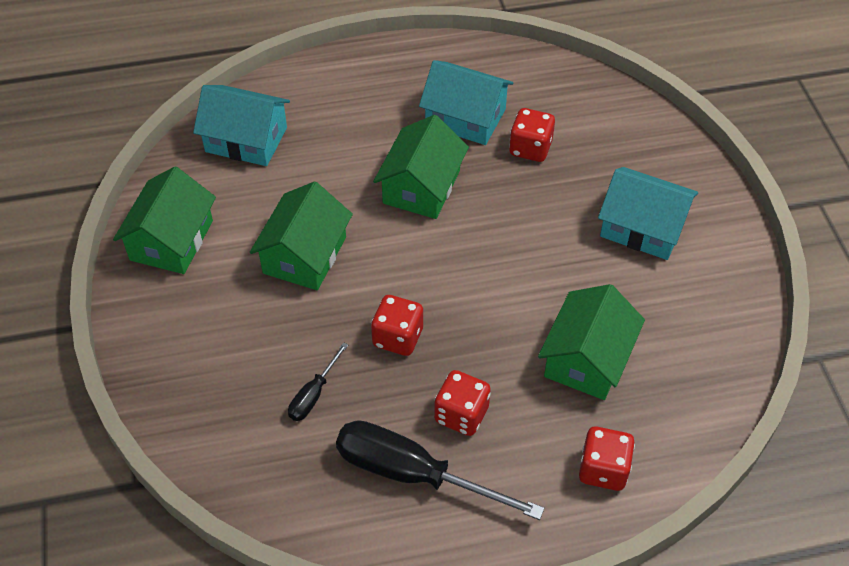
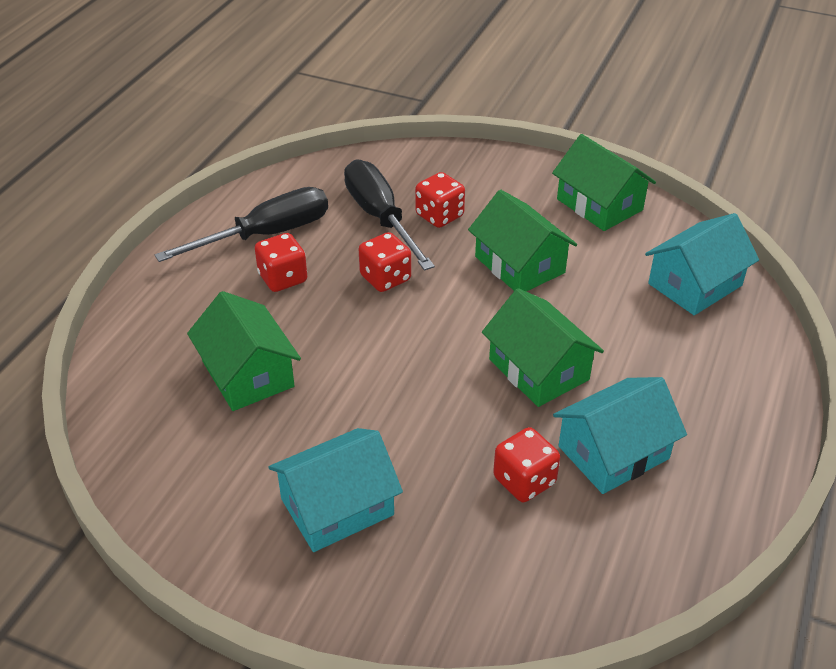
camera: 125 degrees right, 10 degrees down
black screwdriver [288,342,348,421] -> black screwdriver [344,159,435,270], size x2.07
red dice [579,426,635,491] -> red dice moved to [415,172,465,228]

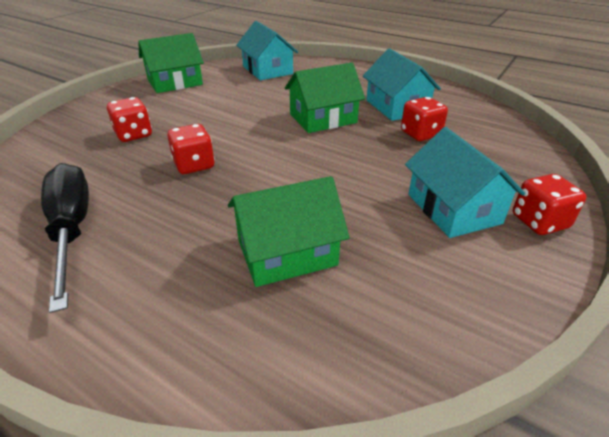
camera: 80 degrees left, 5 degrees down
red dice [255,233,307,292] -> red dice moved to [513,174,587,235]
black screwdriver [344,159,435,270] -> none
green house [468,190,577,291] -> none

